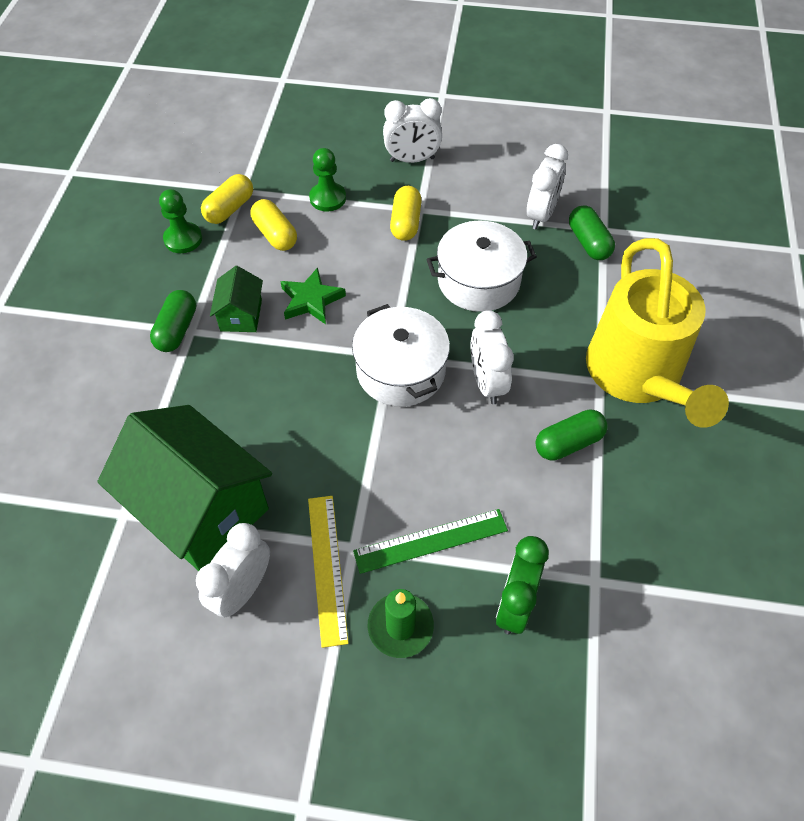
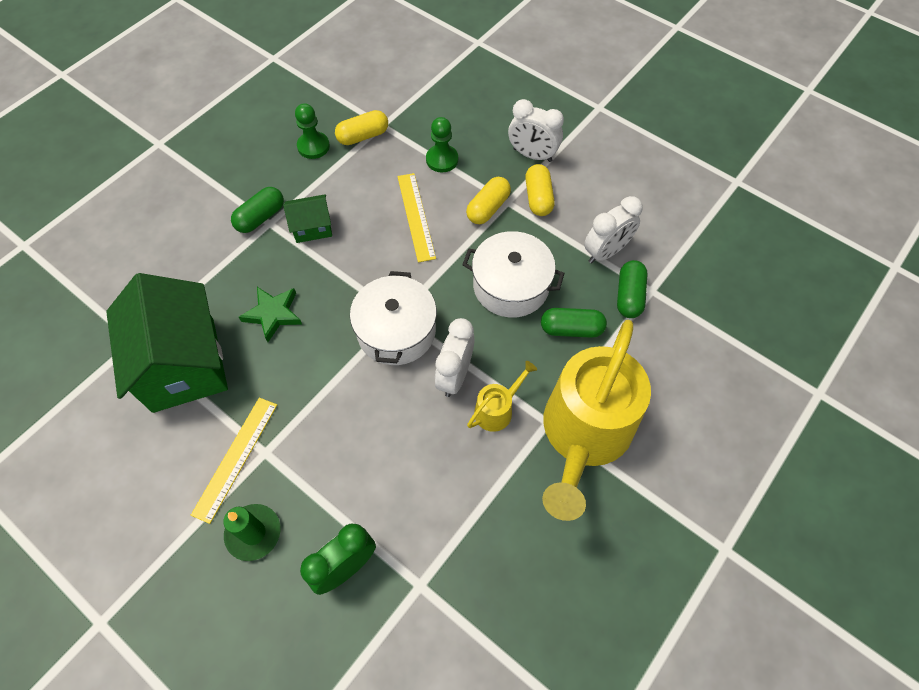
camera: 30 degrees right, 5 degrees up
white clock [196,523,270,617] -> none
green house [210,266,263,332] -> green house turned 45 degrees clockwise [283,194,332,243]
yellow capsule [251,199,297,251] -> yellow capsule moved to [525,164,555,216]
green star [280,267,346,324] -> green star moved to [239,287,302,342]
green ruler [353,509,508,574] -> none
green capsule [535,409,608,461] -> green capsule moved to [541,308,607,338]
none -> yellow ruler [397,173,436,263]
none -> yellow watering can [467,361,537,432]

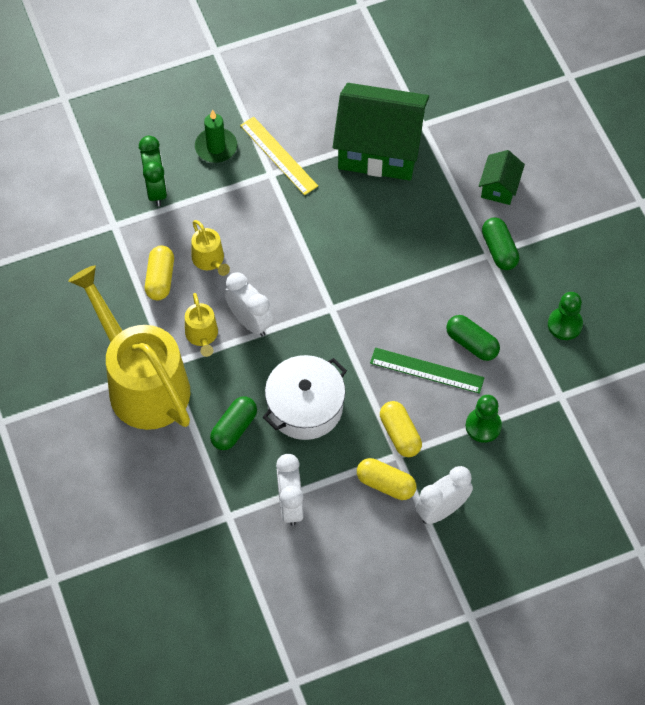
camera: 120 degrees right, 0 degrees up
green star [239,287,302,342] -> none
green house [283,194,332,243] -> green house moved to [479,150,525,205]
yellow capsule [335,110,388,145] -> yellow capsule moved to [145,246,174,300]
white pot [350,271,437,365] -> none
yellow ruler [397,173,436,263] -> green ruler [370,348,485,394]
green capsule [617,260,648,318] -> green capsule moved to [446,315,500,361]
none -> yellow watering can [191,220,230,276]

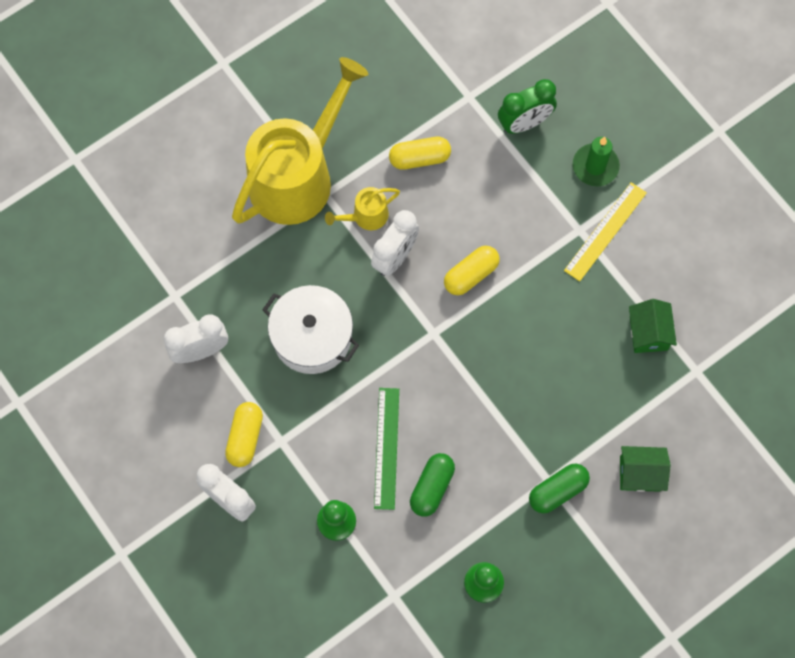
camera: 75 degrees right, 10 degrees up
yellow watering can [191,220,230,276] -> none
green capsule [210,396,257,450] -> none
green house [333,83,429,180] -> green house [629,299,677,353], size x0.47
yellow capsule [380,401,422,457] -> yellow capsule moved to [444,246,500,295]

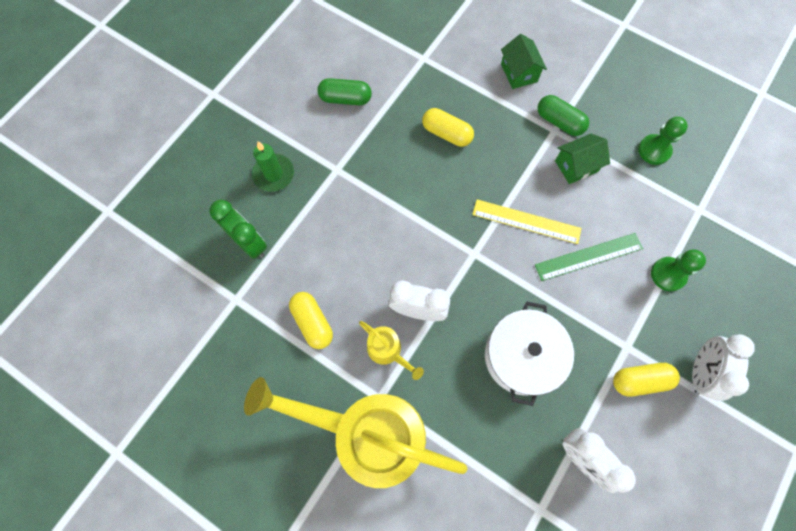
camera: 110 degrees left, 0 degrees up
green capsule [410,453,455,517] -> green capsule moved to [317,78,372,105]
yellow capsule [444,246,500,295] -> yellow capsule moved to [422,108,474,147]
yellow ruler [564,182,647,282] -> yellow ruler moved to [472,199,582,244]
green house [629,299,677,353] -> green house moved to [555,134,610,184]

